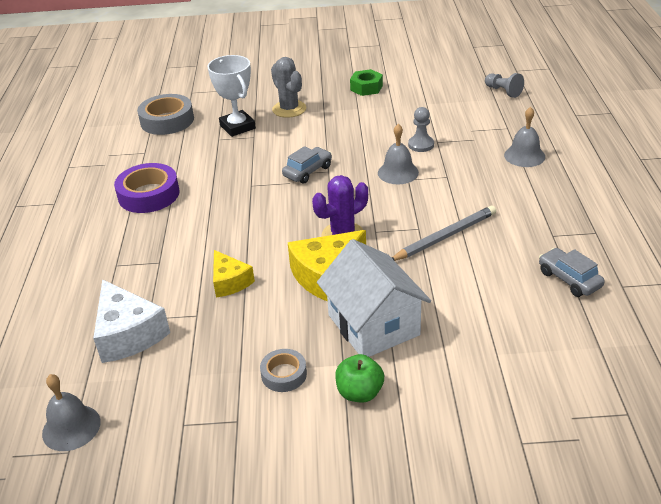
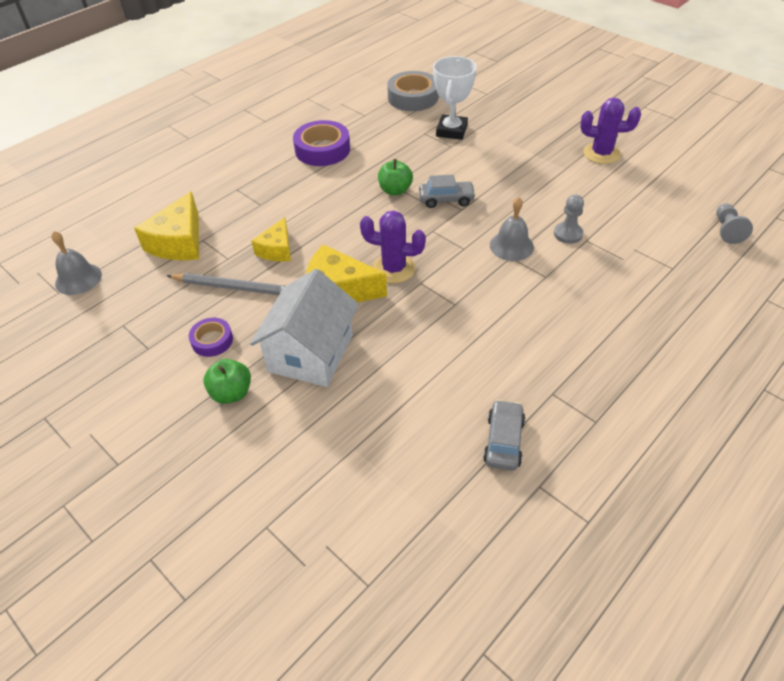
camera: 45 degrees right, 10 degrees up
white cheese [93,279,170,363] -> yellow cheese [134,191,199,260]
grey tape [260,349,307,392] -> purple tape [189,318,233,357]
grey cactus [271,57,306,118] -> none
green nut [350,69,383,96] -> purple cactus [580,98,641,164]
grey pencil [392,205,496,261] -> grey pencil moved to [167,273,285,295]
grey bell [504,107,545,167] -> none
none -> green apple [378,159,413,195]

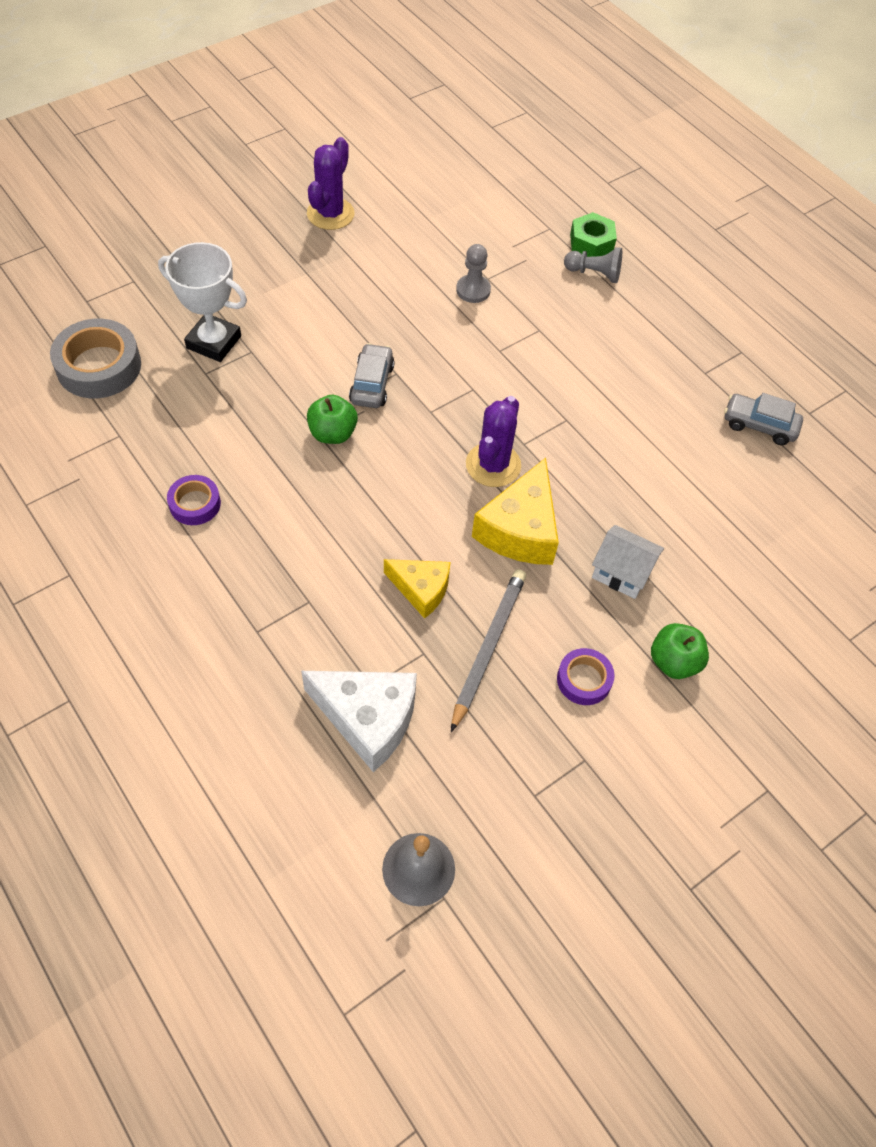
camera: 85 degrees left, 10 degrees up
yellow cheese [134,191,199,260] -> white cheese [301,671,417,772]
white house [250,269,359,387] -> white house [592,525,664,599], size x0.56
purple tape [293,120,350,166] -> purple tape [167,475,221,525], size x0.57
grey bell [490,197,534,261] -> none
grey pawn [716,203,753,244] -> grey pawn moved to [564,247,622,283]
none -> green nut [570,212,617,257]

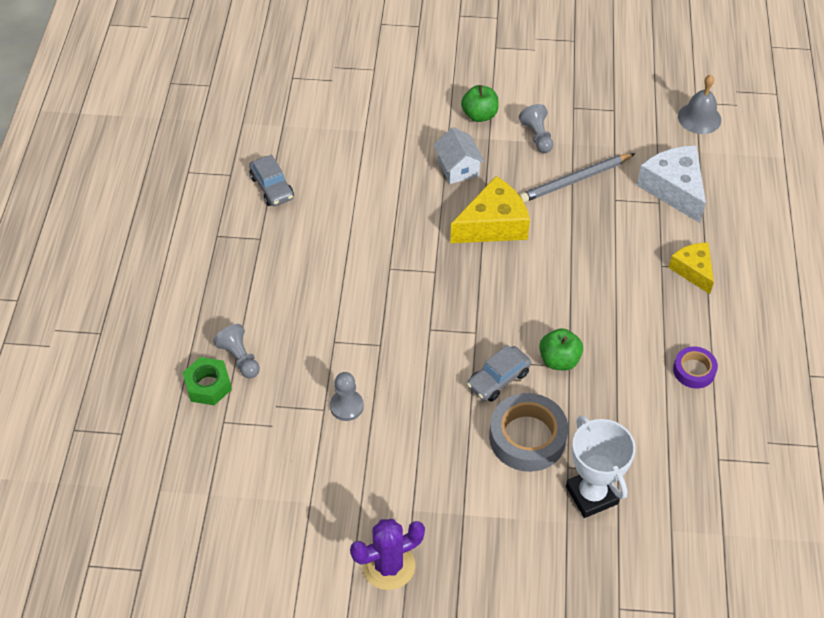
camera: 135 degrees left, 5 degrees down
grey tape [50,319,141,398] -> grey tape moved to [489,393,568,472]
yellow cheese [384,559,451,619] -> yellow cheese moved to [669,243,714,294]
purple cactus [466,396,521,487] -> none
purple tape [557,648,615,705] -> grey pawn [519,104,553,153]

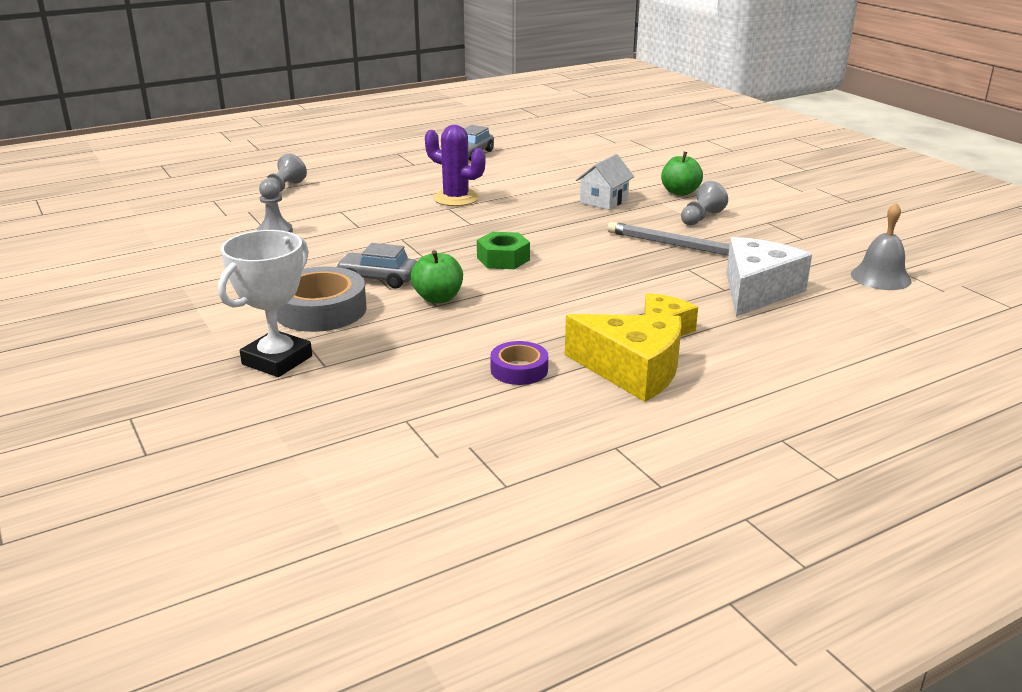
camera: 55 degrees right, 25 degrees down
green nut [182,357,232,405] -> green nut moved to [477,232,530,269]
purple cactus [350,519,425,590] -> purple cactus moved to [425,125,485,206]
yellow cheese [450,176,530,243] -> yellow cheese moved to [565,314,682,402]

